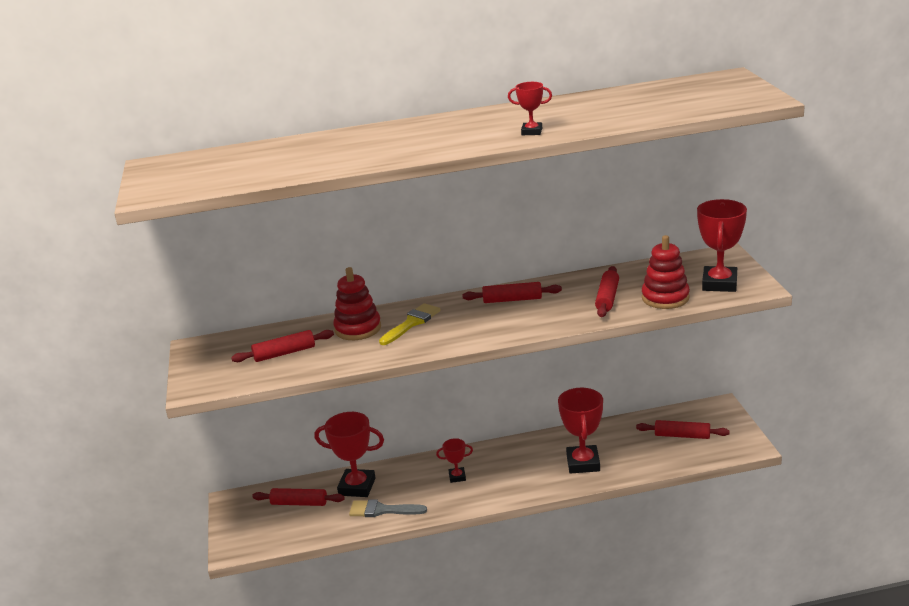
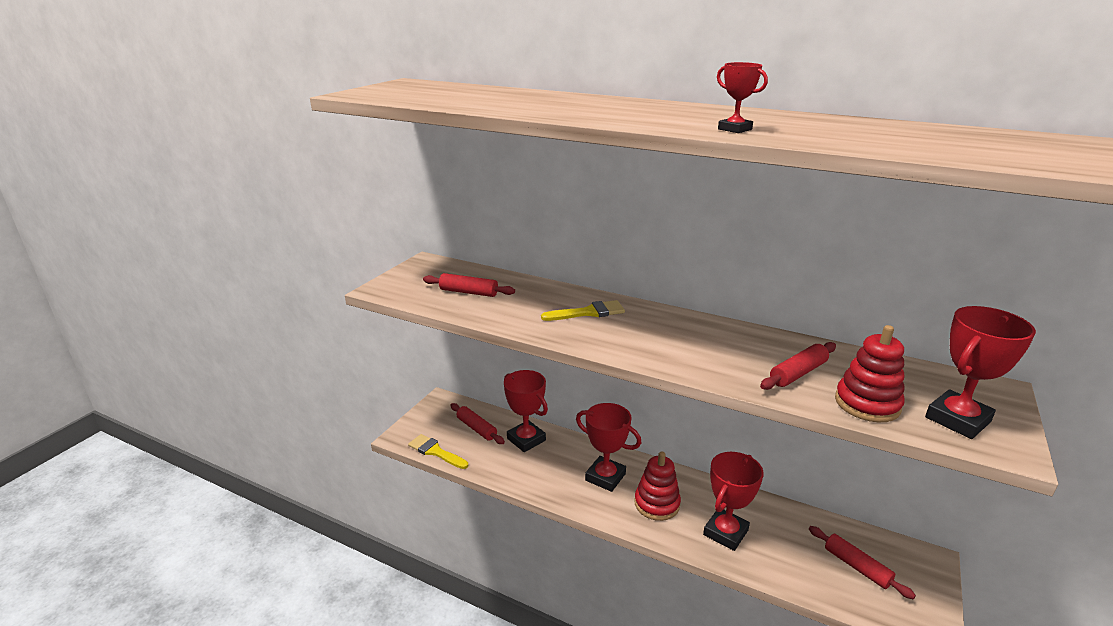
camera: 35 degrees right, 0 degrees up
red stacking toy [333,267,381,340] -> red stacking toy moved to [634,451,681,521]
grey brush [349,499,427,517] -> none
red trophy [436,438,473,483] -> red trophy [576,403,641,492], size x1.94
red rolling pin [462,282,562,303] -> none
none -> yellow brush [408,434,468,469]

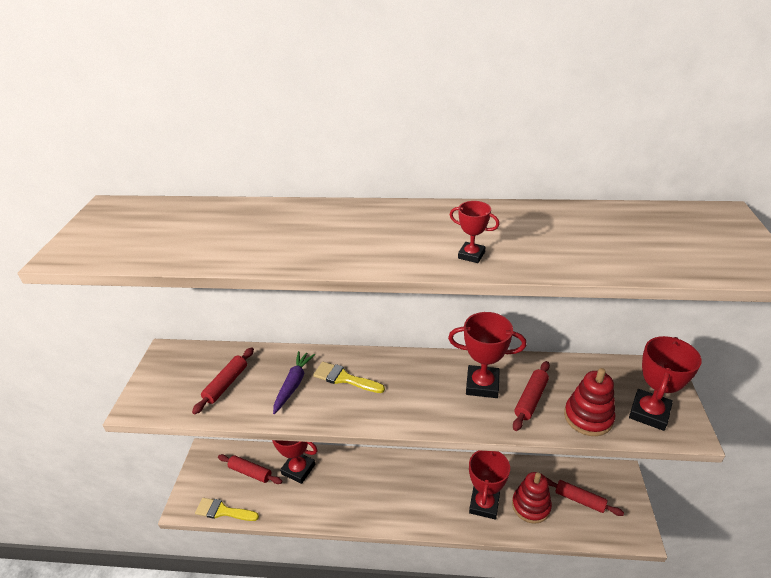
camera: 20 degrees left, 10 degrees up
red rolling pin [423,273,515,297] -> red rolling pin turned 60 degrees counterclockwise [192,347,254,414]
yellow brush [541,300,625,321] -> yellow brush turned 120 degrees counterclockwise [313,362,385,393]
red trophy [576,403,641,492] -> red trophy moved to [448,312,526,398]
red stacking toy [634,451,681,521] -> red stacking toy moved to [512,472,552,524]
none -> purple carrot [273,351,315,414]

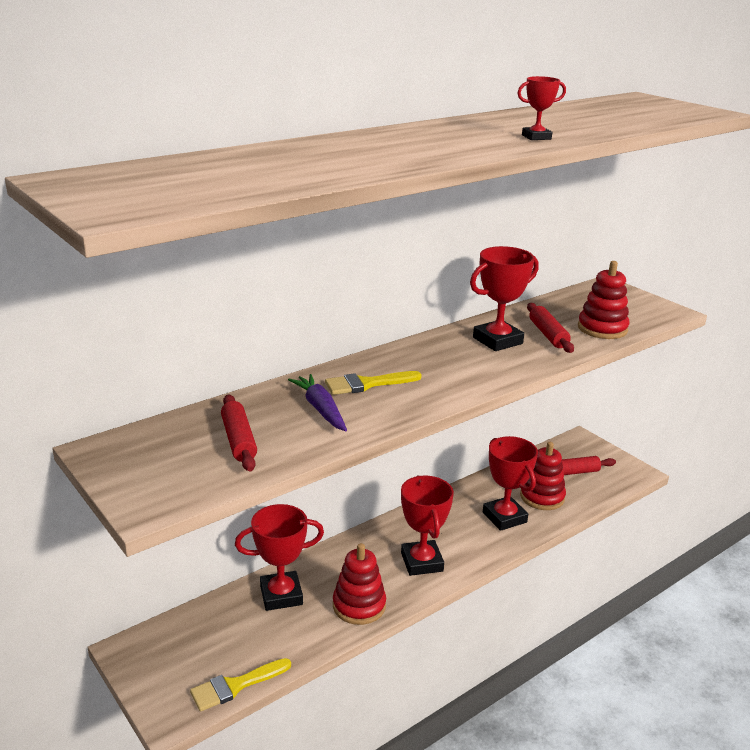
camera: 45 degrees left, 10 degrees down
red rolling pin [218,454,282,484] -> none
red trophy [629,336,701,431] -> red trophy moved to [401,475,454,576]
none -> red stacking toy [333,543,386,625]

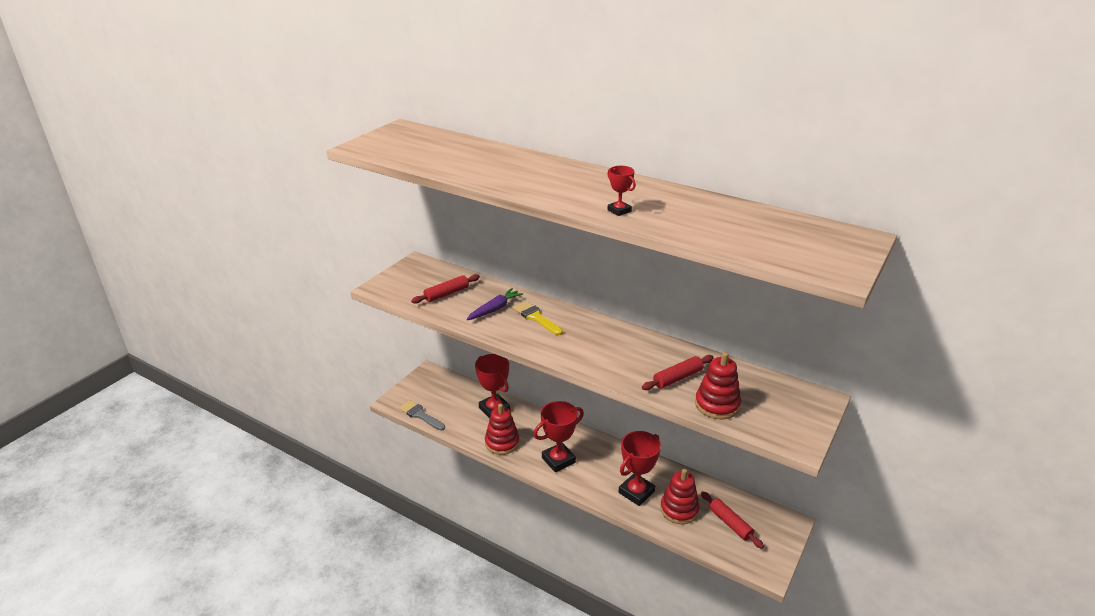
camera: 70 degrees right, 5 degrees up
yellow brush [190,658,291,712] -> grey brush [399,400,445,430]
red trophy [470,246,539,351] -> none

